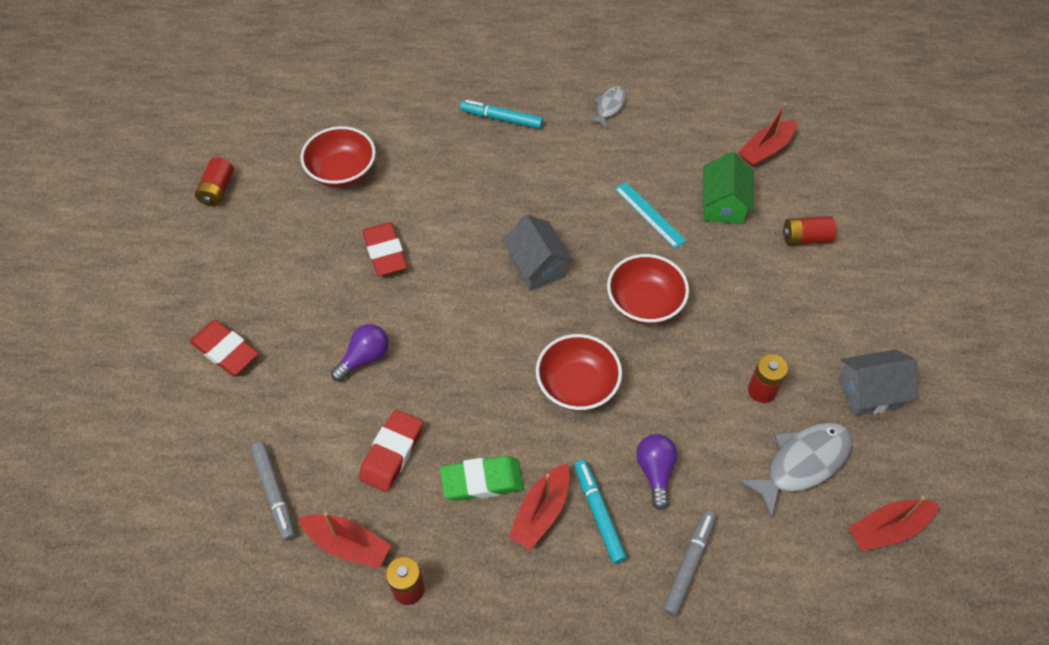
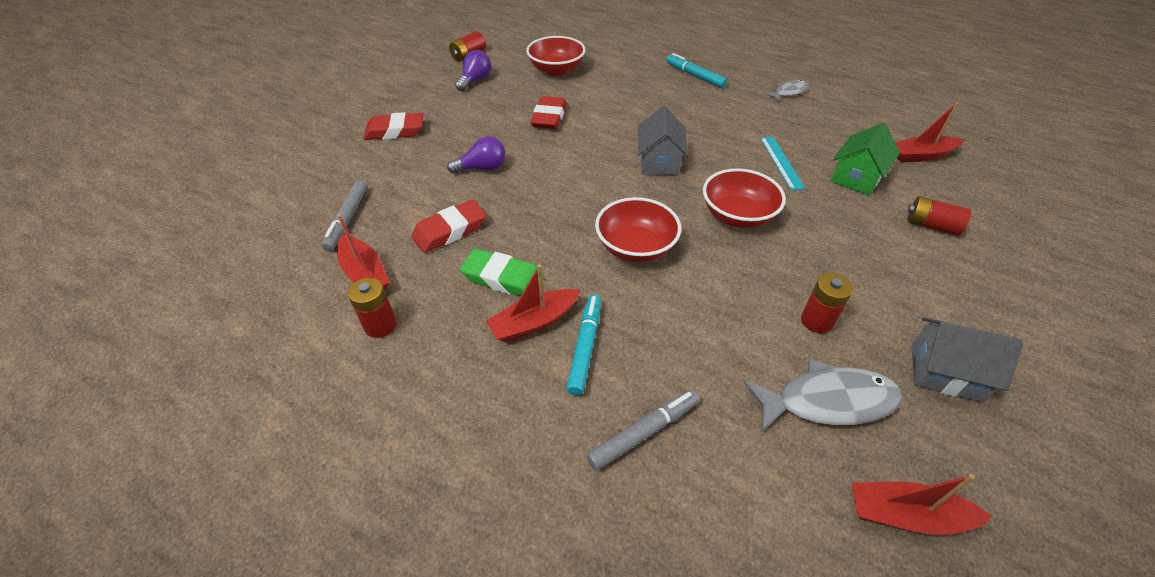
camera: 30 degrees right, 10 degrees down
red eraser [190,320,259,375] -> red eraser turned 75 degrees counterclockwise [363,112,423,140]
purple light bulb [636,434,678,510] -> purple light bulb moved to [455,50,491,91]

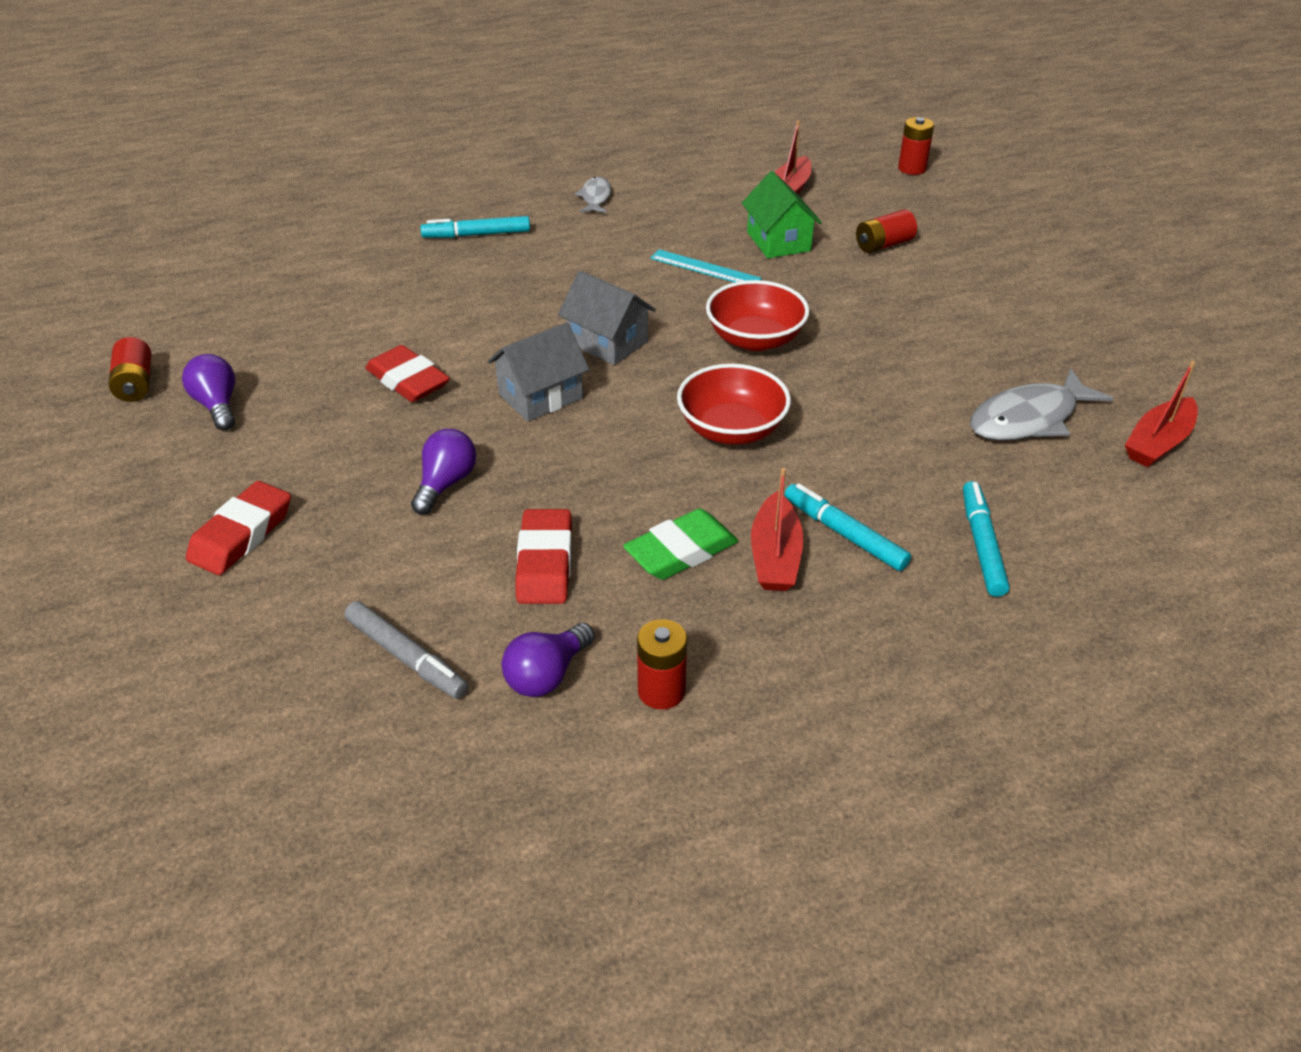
camera: 55 degrees left, 5 degrees down
red boat [337,214,389,290] -> purple light bulb [502,623,595,697]
red bowl [526,36,586,76] -> none
grey marker [586,390,699,471] -> turquoise marker [963,481,1010,597]
grey fish [744,359,903,433] -> grey fish turned 150 degrees counterclockwise [970,368,1113,441]
red battery [801,273,853,333] -> red battery moved to [898,117,934,175]
grey house [911,317,1024,403] -> grey house moved to [488,323,590,422]

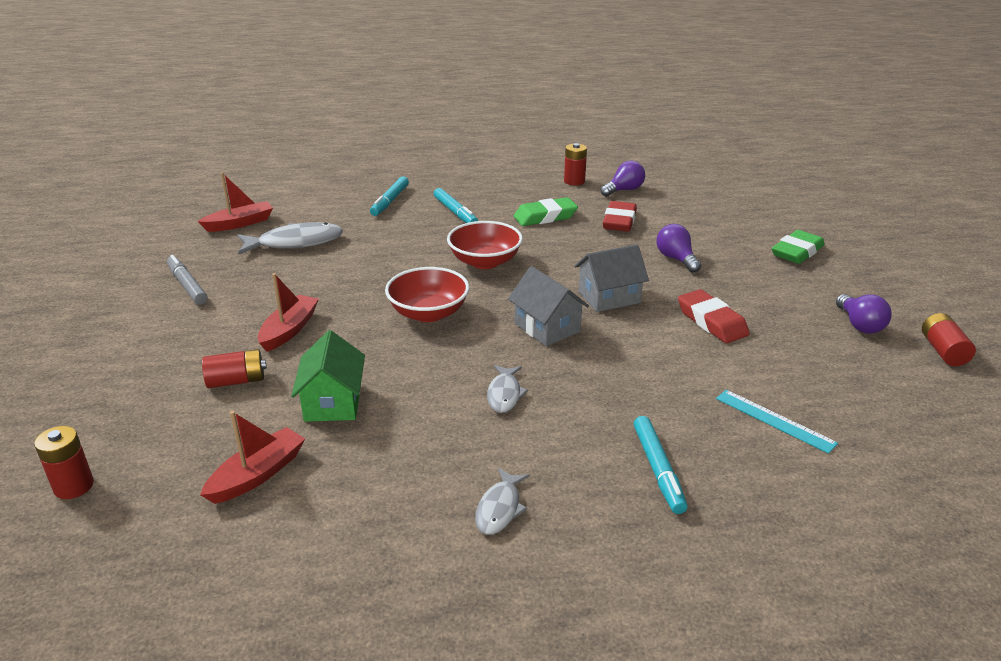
camera: 165 degrees left, 10 degrees down
red eraser [186,481,291,575] -> green eraser [772,230,825,264]
grey marker [344,601,468,699] -> grey marker moved to [167,255,207,305]
purple light bulb [411,429,476,515] -> purple light bulb turned 120 degrees clockwise [656,224,701,273]
turquoise marker [420,216,530,238] -> turquoise marker turned 75 degrees clockwise [634,416,688,514]
turquoise ruler [650,249,762,282] -> turquoise ruler moved to [716,390,838,454]
red boat [751,468,804,591] -> red boat moved to [258,273,319,352]
none -> grey fish [487,365,528,413]

